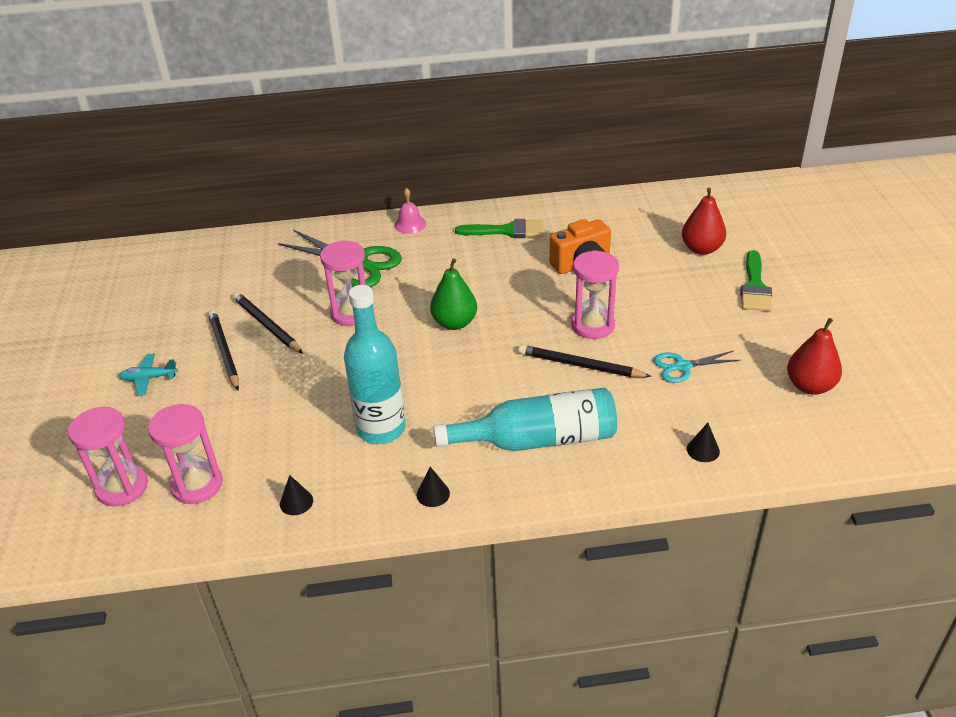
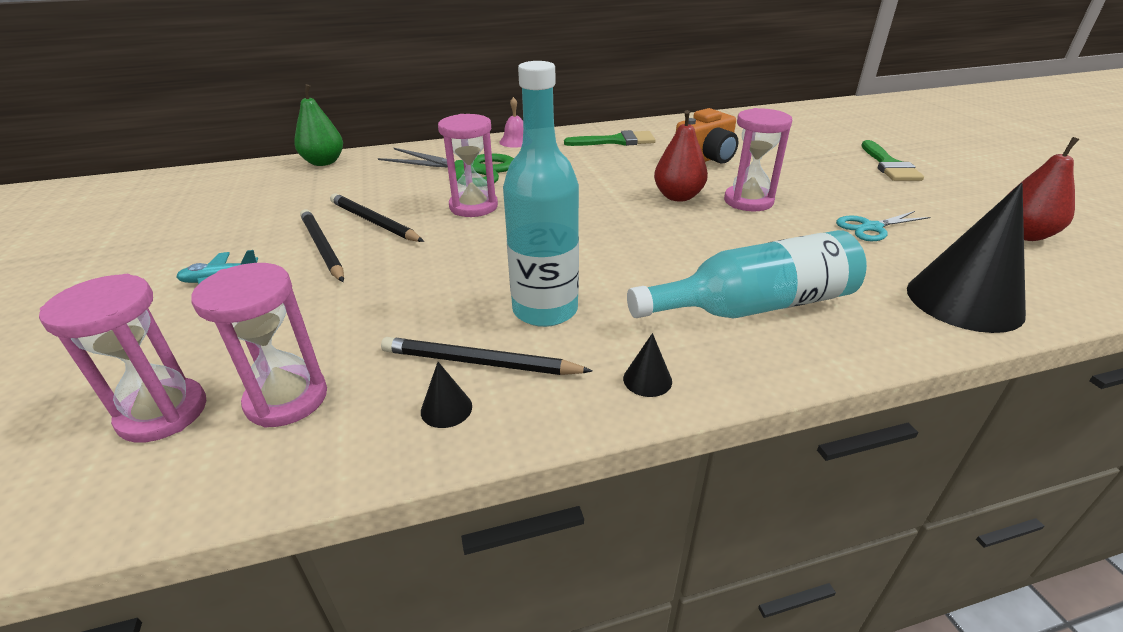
camera: 10 degrees left, 5 degrees down
green pear [430,258,477,330] -> green pear moved to [294,84,343,166]
black pencil [518,345,652,377] -> black pencil moved to [381,337,593,375]
red pear [682,188,726,255] -> red pear moved to [654,110,708,202]
black cone [687,423,720,462] -> black cone [907,183,1026,333], size x2.50

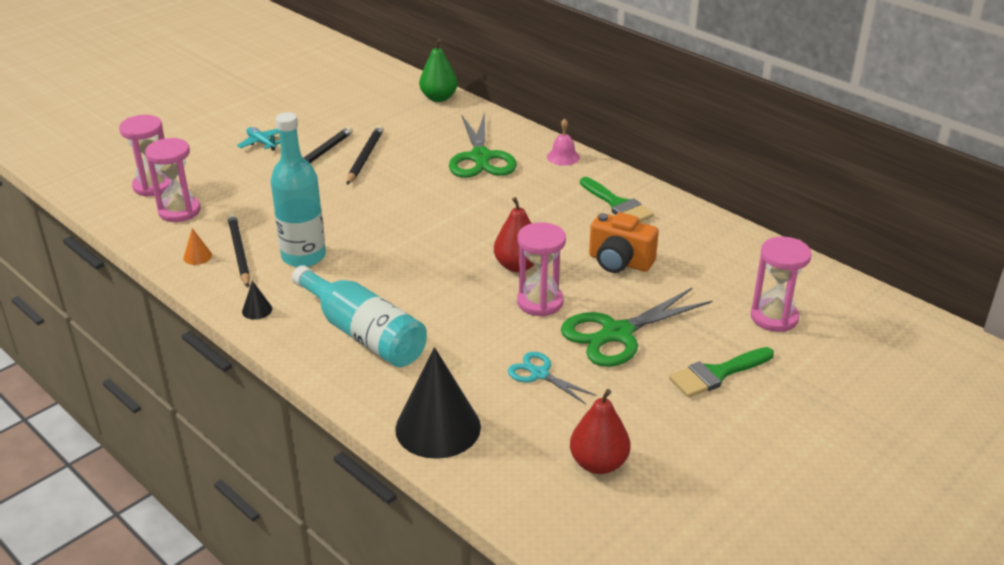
camera: 60 degrees right, 0 degrees up
black cone [421,362,472,428] -> orange cone [183,228,212,265]
pink hourglass [438,114,498,217] -> pink hourglass moved to [751,236,812,332]
none -> green scissors [561,287,712,367]

